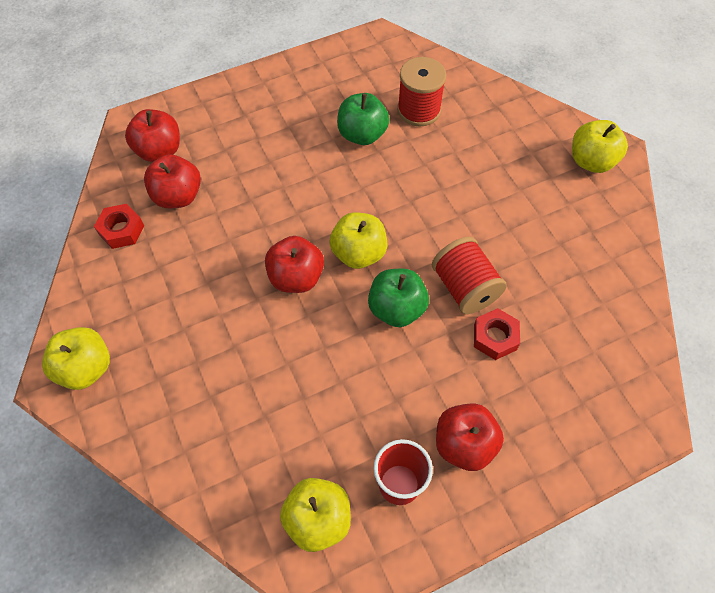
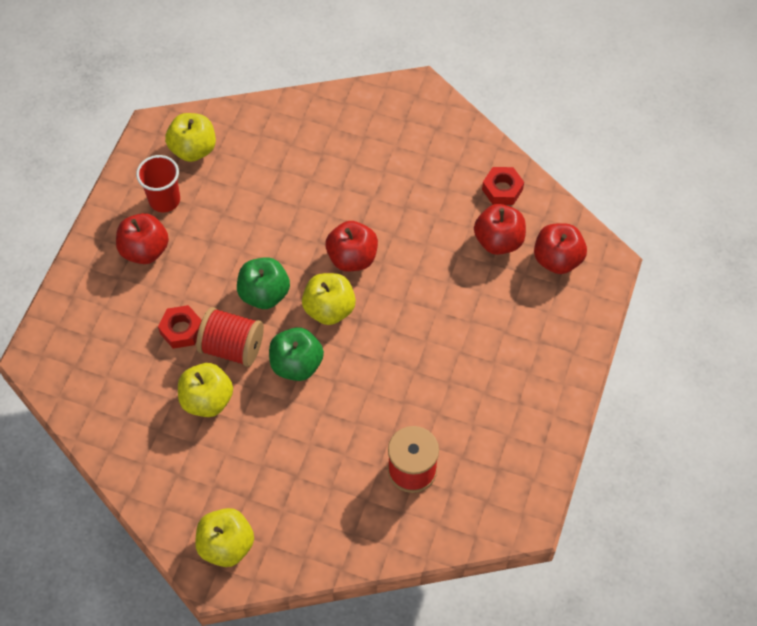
camera: 135 degrees right, 0 degrees up
yellow apple [42,327,110,390] -> yellow apple moved to [178,363,233,417]
green apple [337,93,389,145] -> green apple moved to [269,327,324,381]

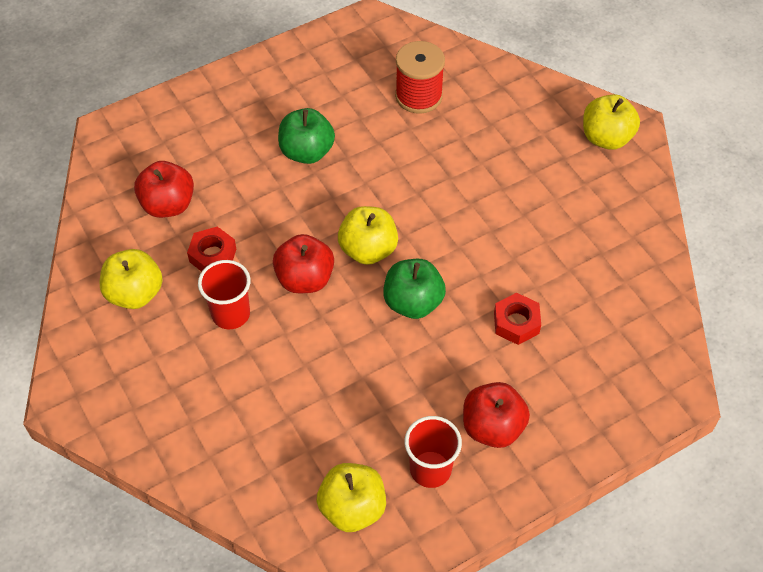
camera: 140 degrees left, 5 degrees down
yellow apple [178,363,233,417] -> yellow apple moved to [100,249,163,309]
red spool [196,307,264,367] -> none
green apple [269,327,324,381] -> green apple moved to [278,108,335,164]
red nut [482,167,524,205] -> red nut moved to [187,227,236,272]
red apple [534,223,587,274] -> none
none -> red cup [198,260,251,329]

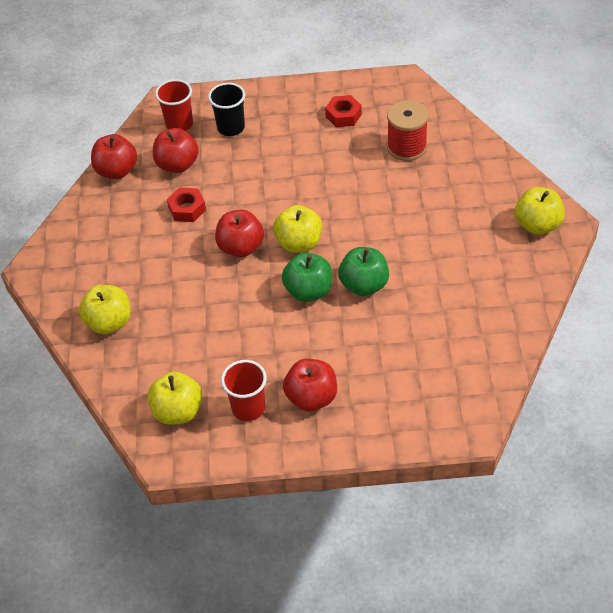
camera: 30 degrees right, 5 degrees down
yellow apple [100,249,163,309] -> yellow apple moved to [79,285,130,334]
red cup [198,260,251,329] -> red cup moved to [155,79,193,131]
green apple [278,108,335,164] -> green apple moved to [338,247,389,296]
red nut [494,293,541,345] -> red nut moved to [325,95,362,127]
none -> red apple [91,134,137,179]
none -> black cup [208,83,245,136]

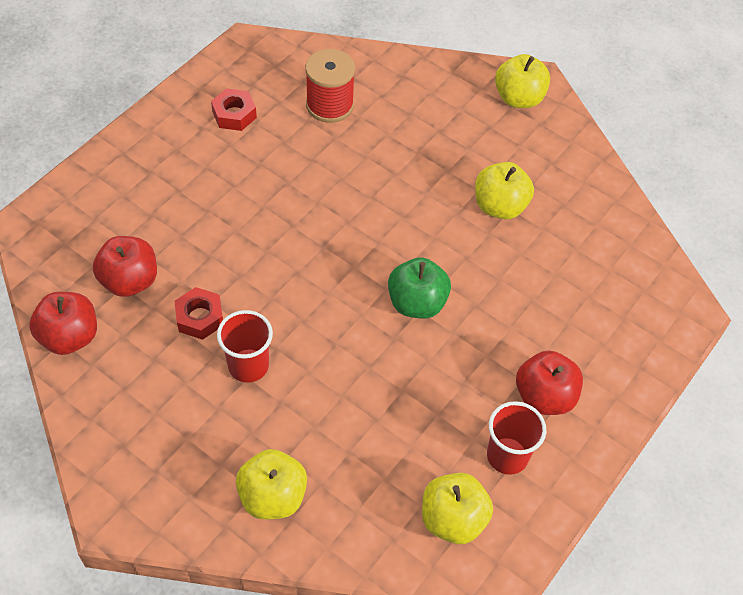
camera: 55 degrees left, 5 degrees up
red cup [155,79,193,131] -> red cup moved to [217,310,273,383]
black cup [208,83,245,136] -> none
red apple [215,209,264,257] -> none
yellow apple [273,205,322,253] -> yellow apple moved to [475,162,534,219]
green apple [338,247,389,296] -> none

